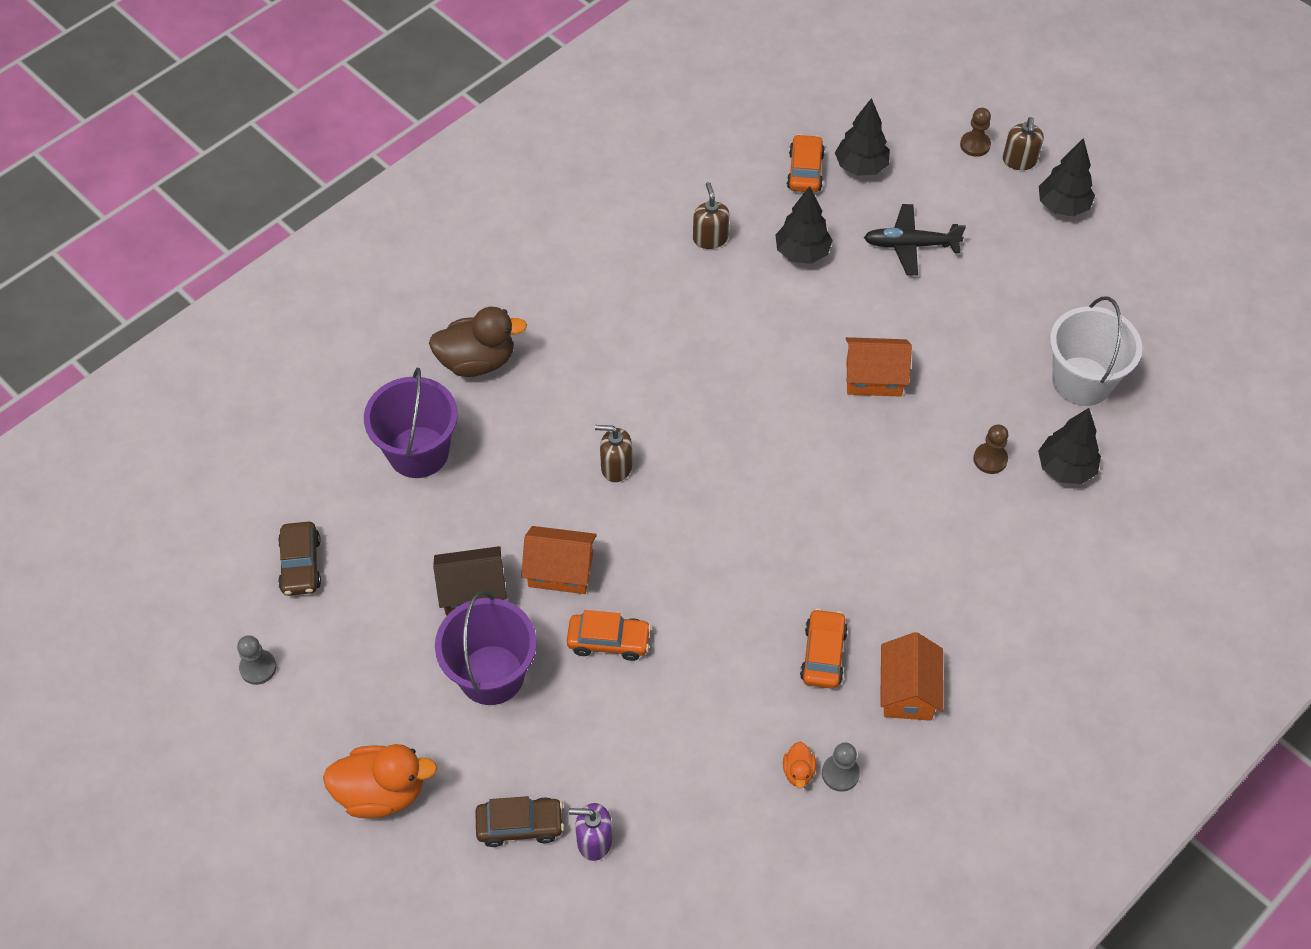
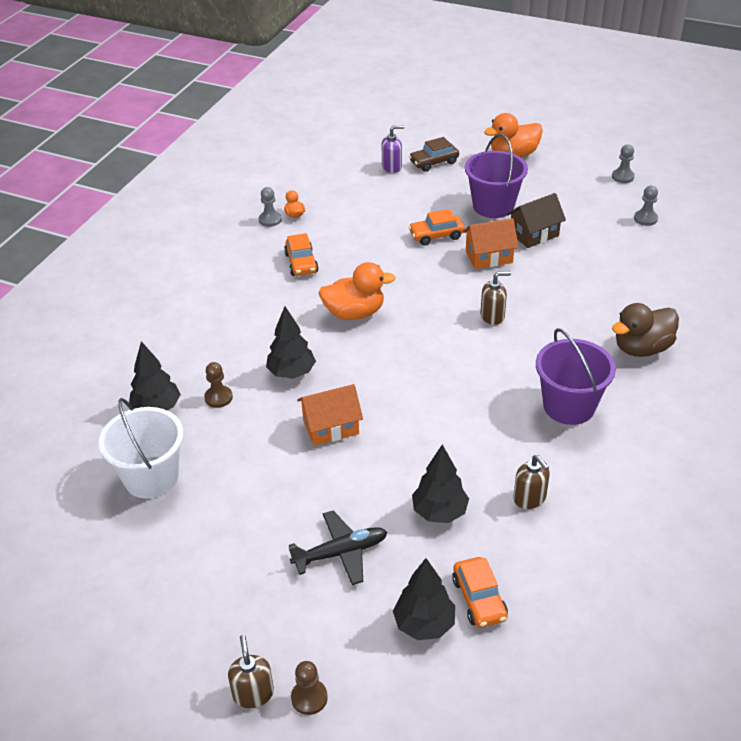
camera: 160 degrees right, 15 degrees down
brown car [278,522,321,596] -> grey pawn [634,186,658,226]
purple bucket [364,368,458,478] -> purple bucket moved to [536,328,616,425]
orange house [880,632,944,721] -> none
black tree [1039,138,1095,216] -> black tree moved to [266,306,316,379]
none -> orange duck [318,262,395,320]

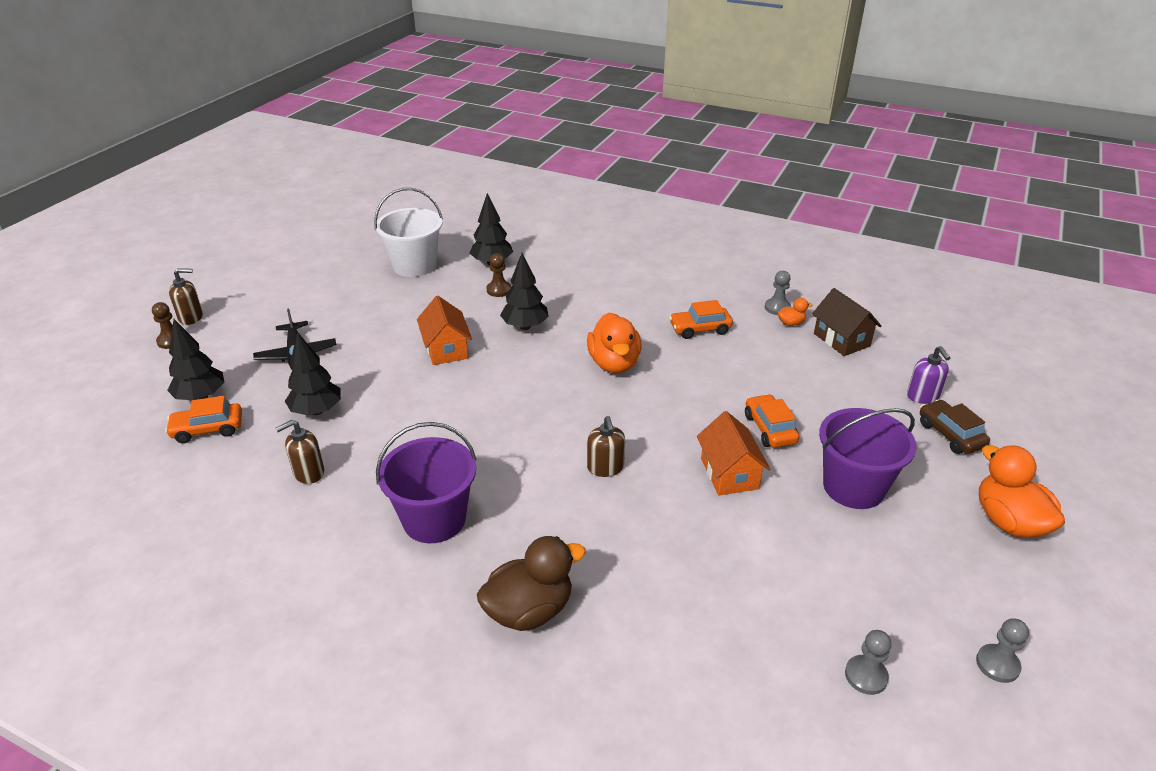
camera: 90 degrees right, 5 degrees down
brown house [507,193,566,248] -> brown house moved to [812,288,882,356]
brown duck [612,303,679,357] -> brown duck turned 90 degrees clockwise [477,536,586,631]

